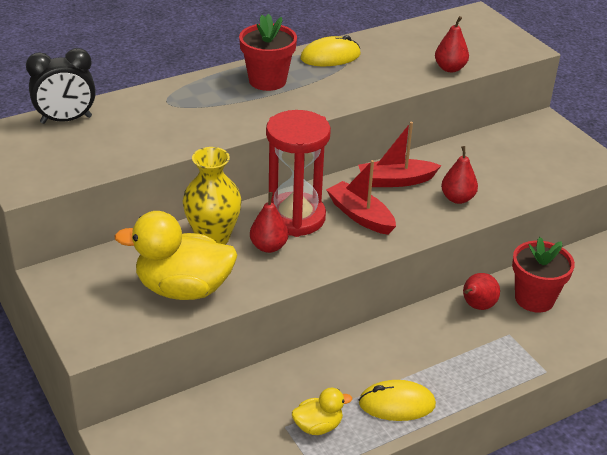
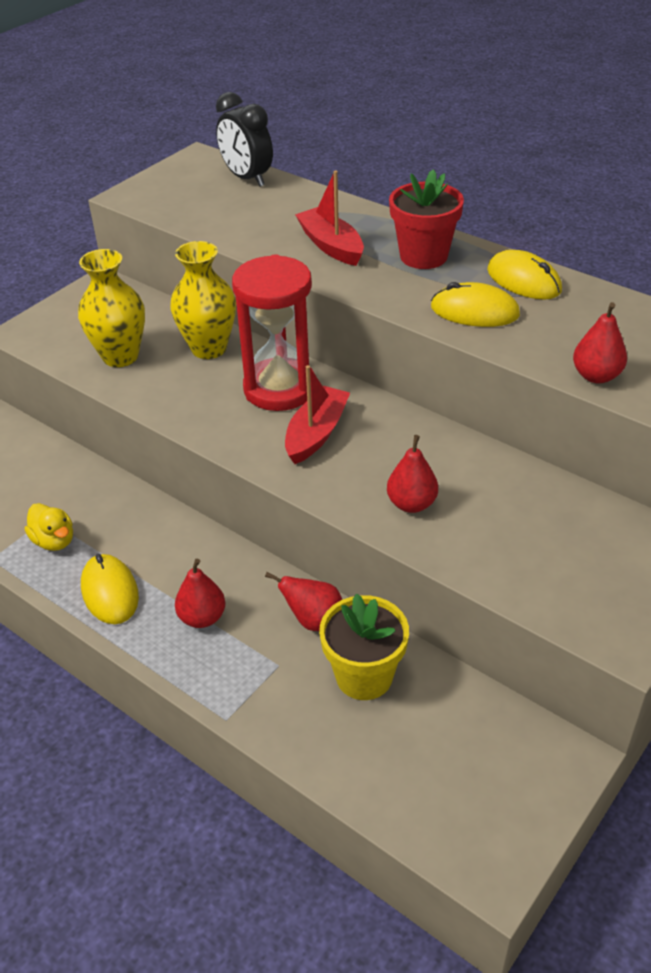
camera: 70 degrees right, 5 degrees up
yellow duck [114,211,237,300] -> yellow vase [78,249,145,367]
red pear [250,192,289,253] -> red pear moved to [175,558,225,628]
red boat [358,122,442,187] -> red boat moved to [295,170,364,266]
red flower pot [512,237,575,313] -> yellow flower pot [319,594,409,700]
none -> yellow mouse [431,282,520,327]

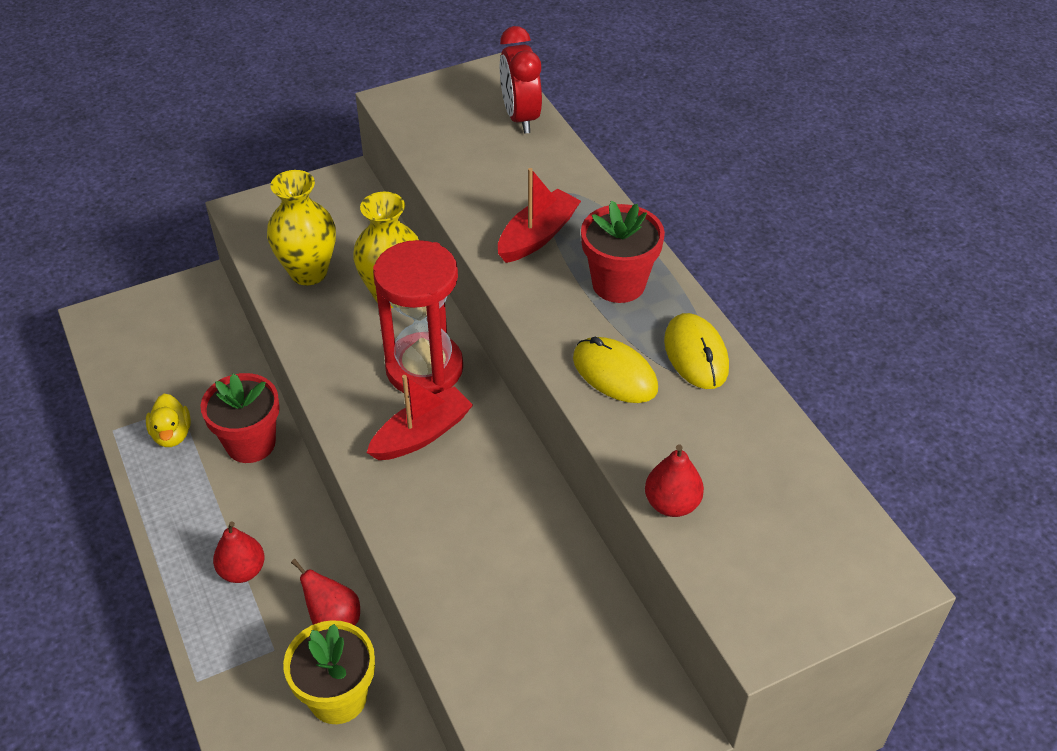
camera: 25 degrees right, 5 degrees up
yellow mouse [81,554,139,624] -> none
black clock [216,92,273,187] -> red clock [500,26,542,134]
red boat [295,170,364,266] -> red boat turned 45 degrees clockwise [498,168,581,263]
red pear [387,435,438,513] -> none
none -> red flower pot [201,373,280,463]

